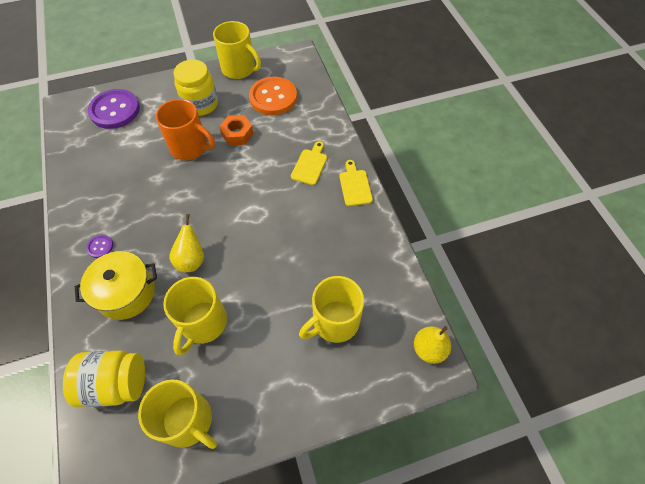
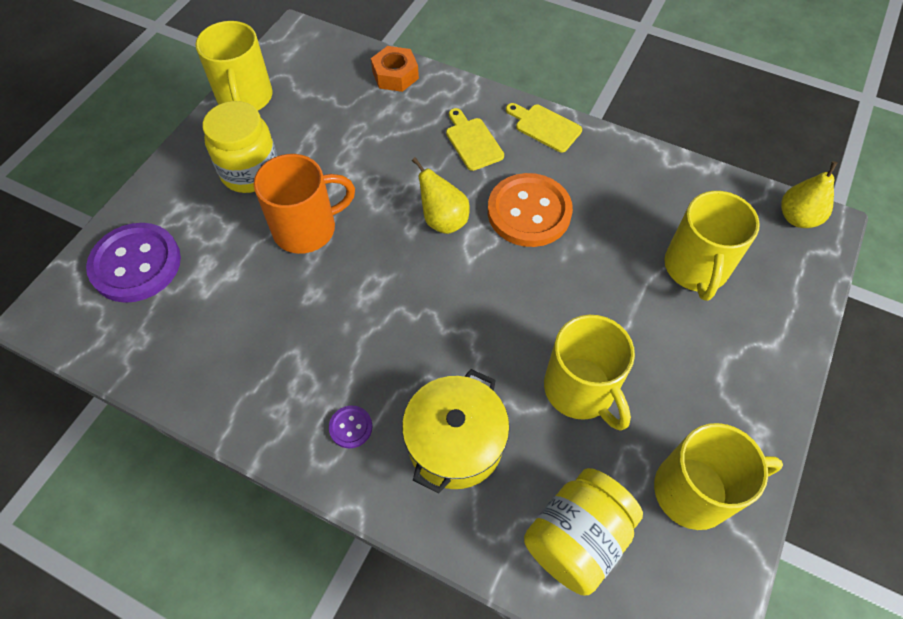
camera: 45 degrees left, 0 degrees up
yellow pear [169,214,204,272] -> yellow pear moved to [412,157,470,234]
yellow mug [213,21,261,79] -> yellow mug turned 90 degrees clockwise [195,21,273,111]
orange nut [219,115,254,146] -> orange nut moved to [371,46,419,92]
orange button [249,77,297,115] -> orange button moved to [488,173,573,247]

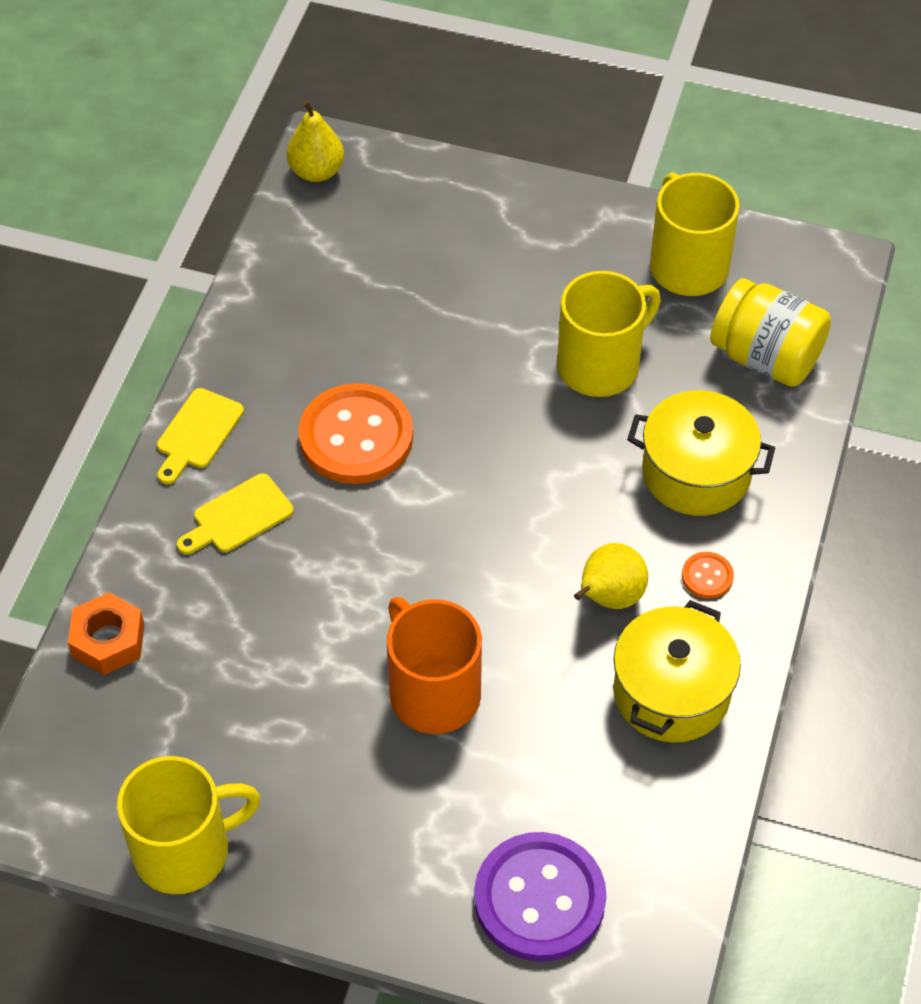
camera: 100 degrees left, 5 degrees down
yellow jar [203,101,277,193] -> none
purple button [329,406,372,448] -> orange button [682,552,734,599]
yellow pear [412,157,470,234] -> yellow pear moved to [574,543,648,609]
yellow mug [664,191,760,301] -> none
none -> yellow pot [613,600,741,743]

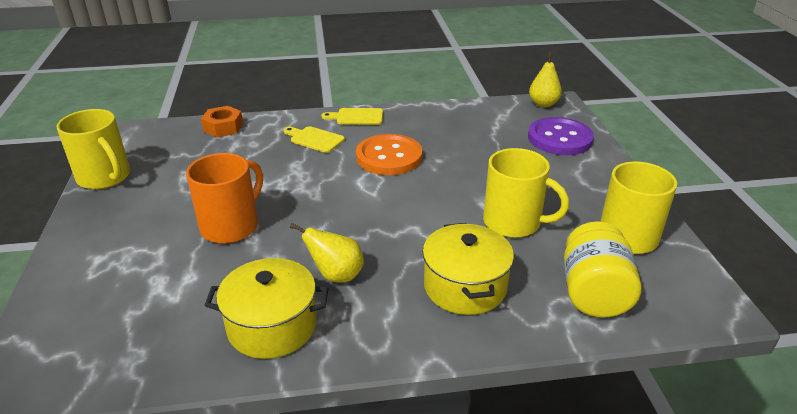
camera: 65 degrees right, 20 degrees down
purple button [474,832,606,962] -> purple button moved to [528,117,594,155]
orange button [682,552,734,599] -> none

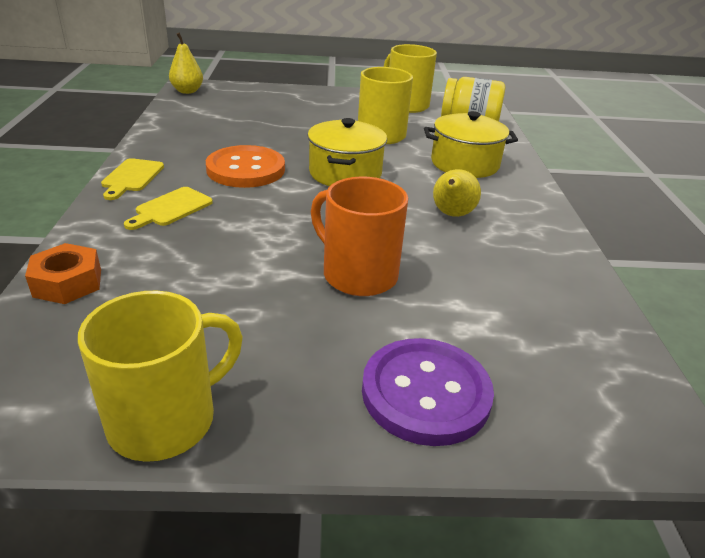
camera: 85 degrees left, 0 degrees up
yellow pot [205,258,329,359] -> yellow pot moved to [307,118,387,186]
purple button [528,117,594,155] -> purple button moved to [362,338,494,446]

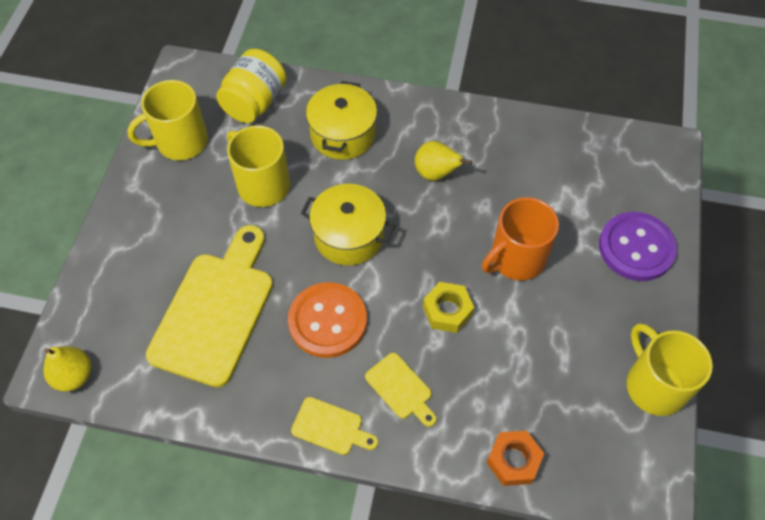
camera: 75 degrees left, 25 degrees up
none -> yellow cutting board [146,225,273,387]
none -> yellow nut [423,282,474,333]

